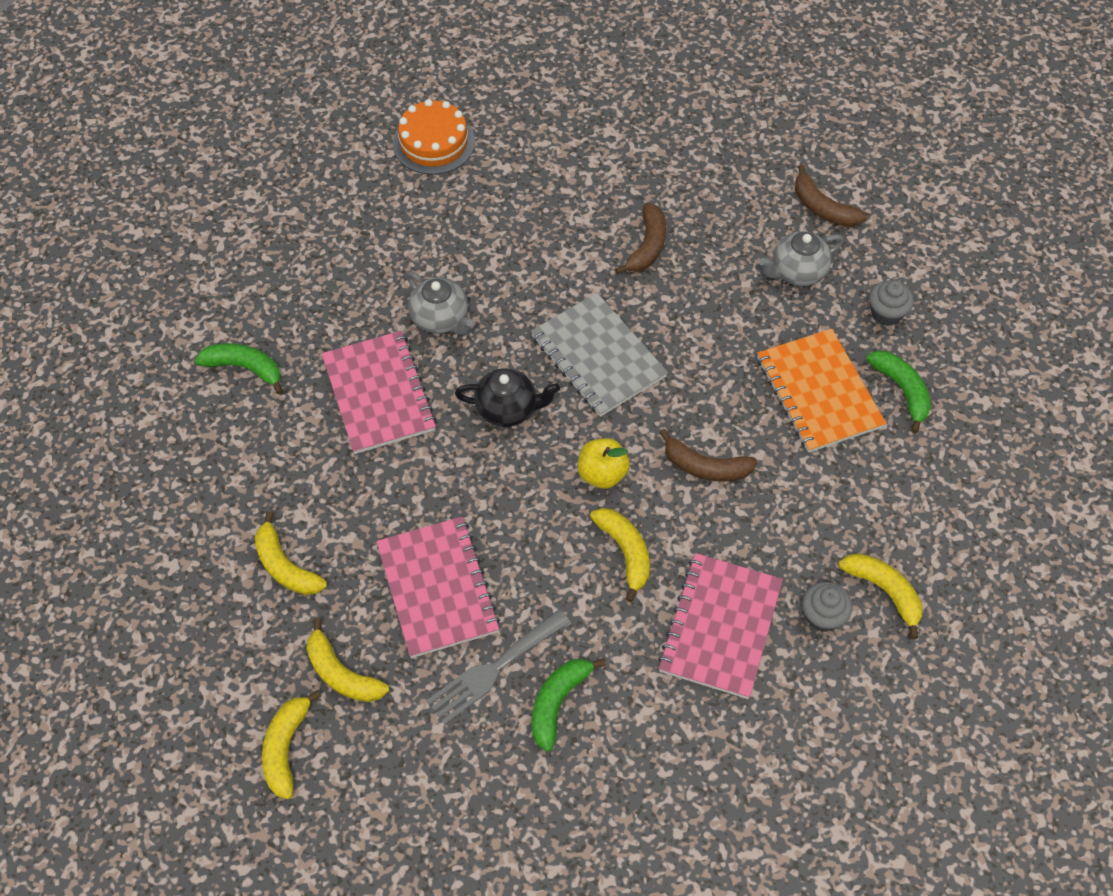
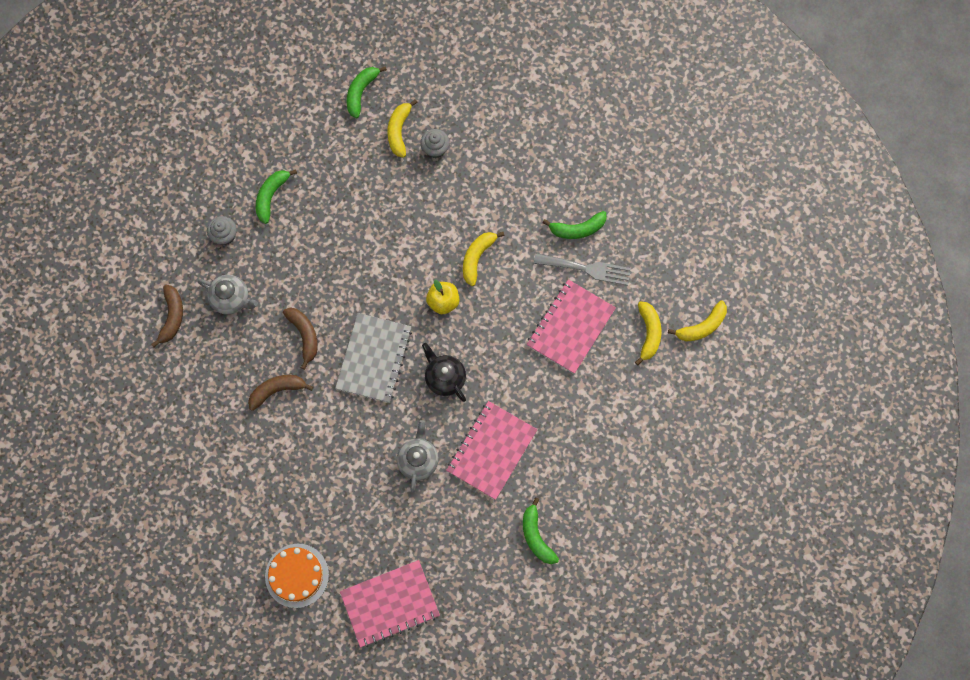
camera: 130 degrees left, 15 degrees up
yellow banana [255,511,327,595] -> none
pink notebook [658,553,783,699] -> pink notebook moved to [340,560,440,648]
brown banana [659,429,758,482] -> brown banana moved to [283,307,318,370]
orange notebook [757,329,886,453] -> none
none -> green banana [347,66,387,118]

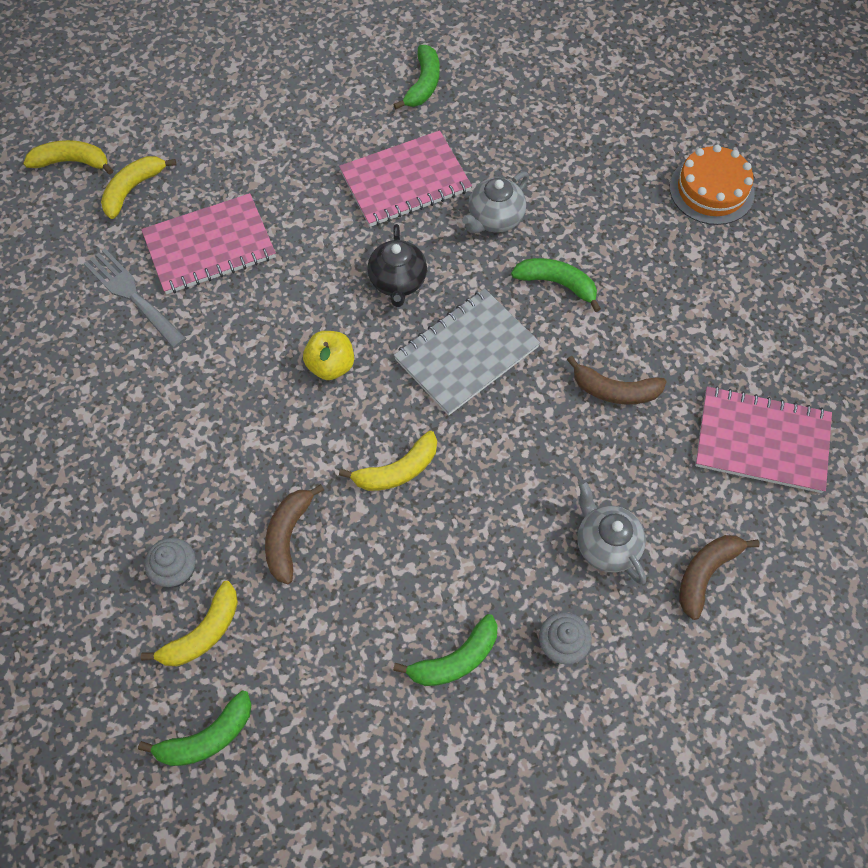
camera: 145 degrees left, 10 degrees down
brown banana [283,307,318,370] -> brown banana moved to [265,484,324,584]
pink notebook [340,560,440,648] -> pink notebook moved to [695,386,832,493]
yellow banana [463,232,505,286] -> yellow banana moved to [339,431,437,491]
green banana [542,211,607,239] -> green banana moved to [511,258,601,312]

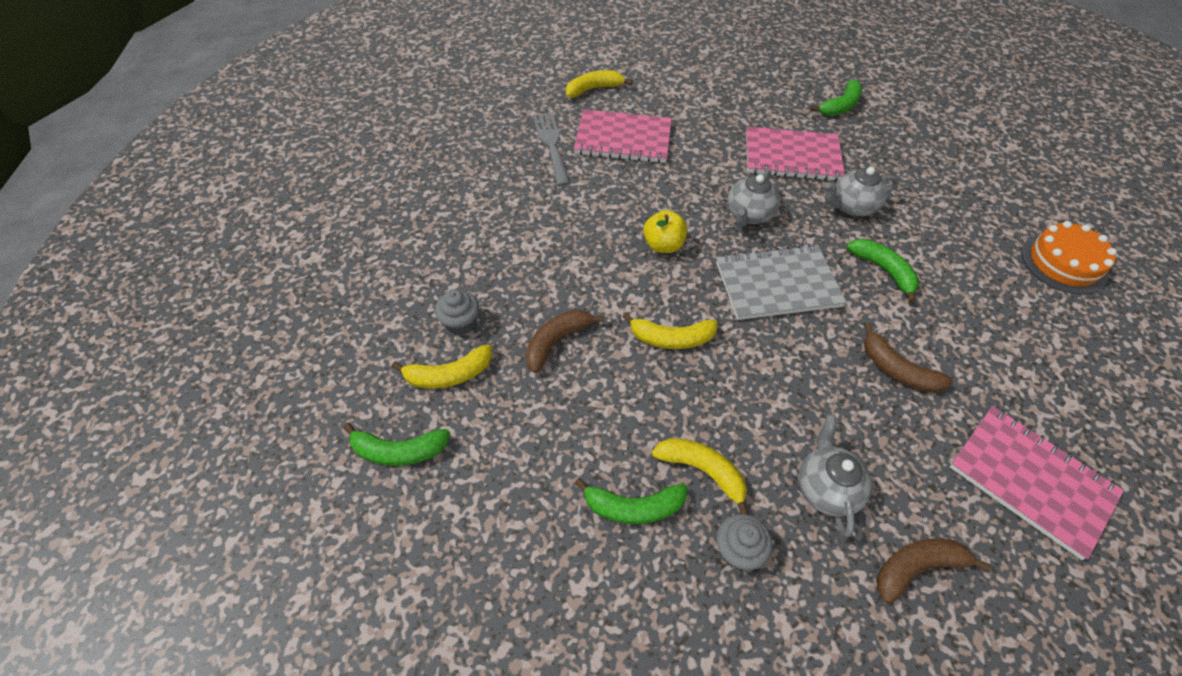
camera: 30 degrees right, 10 degrees down
yellow banana [23,140,113,175] -> yellow banana moved to [652,438,749,515]
black teapot [367,224,427,307] -> grey teapot [728,169,780,227]

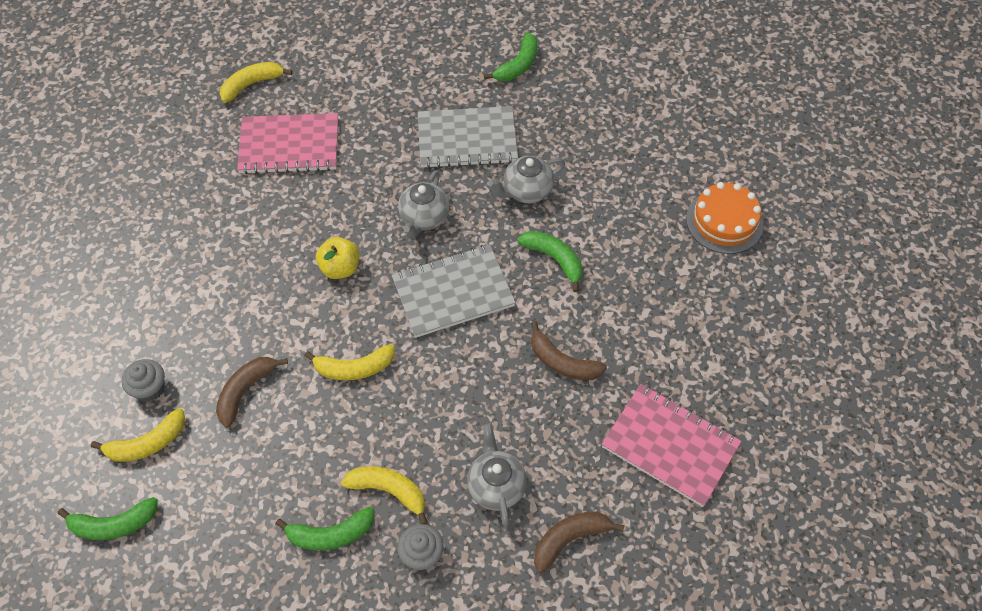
camera: 10 degrees left, 5 degrees up
grey fork [533,112,570,186] -> none
pink notebook [746,127,845,181] -> grey notebook [418,106,518,169]

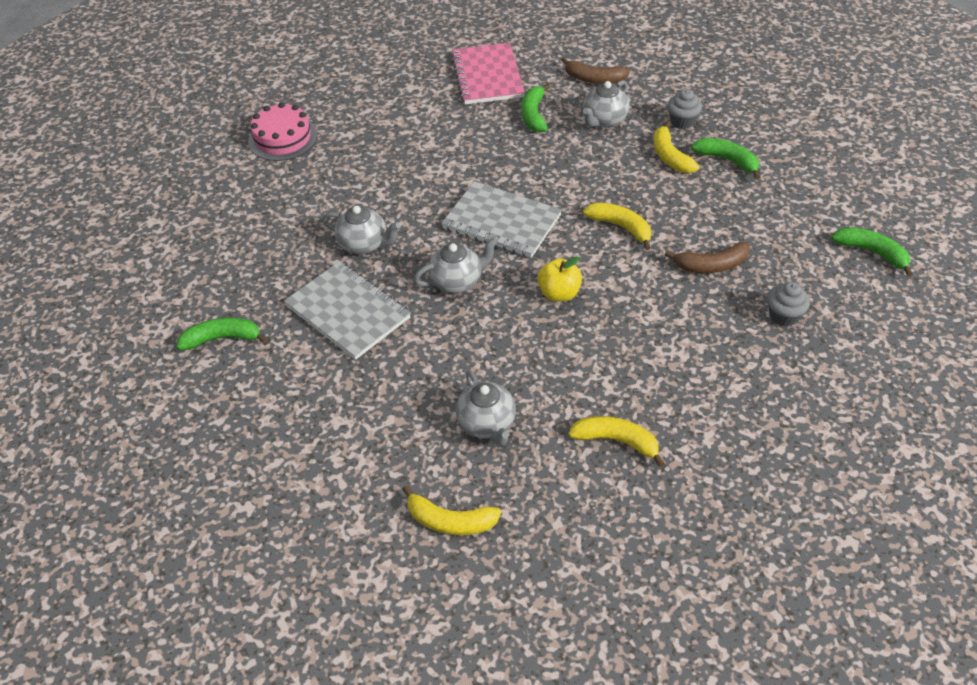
camera: 130 degrees left, 10 degrees down
yellow banana [91,408,185,462] -> yellow banana moved to [569,416,665,467]
pink notebook [237,113,338,174] -> grey teapot [456,370,516,446]
green banana [517,231,582,292] -> green banana moved to [521,83,550,133]
brown banana [531,321,607,380] -> none
orange cake [686,182,763,254] -> pink cake [248,102,317,161]

